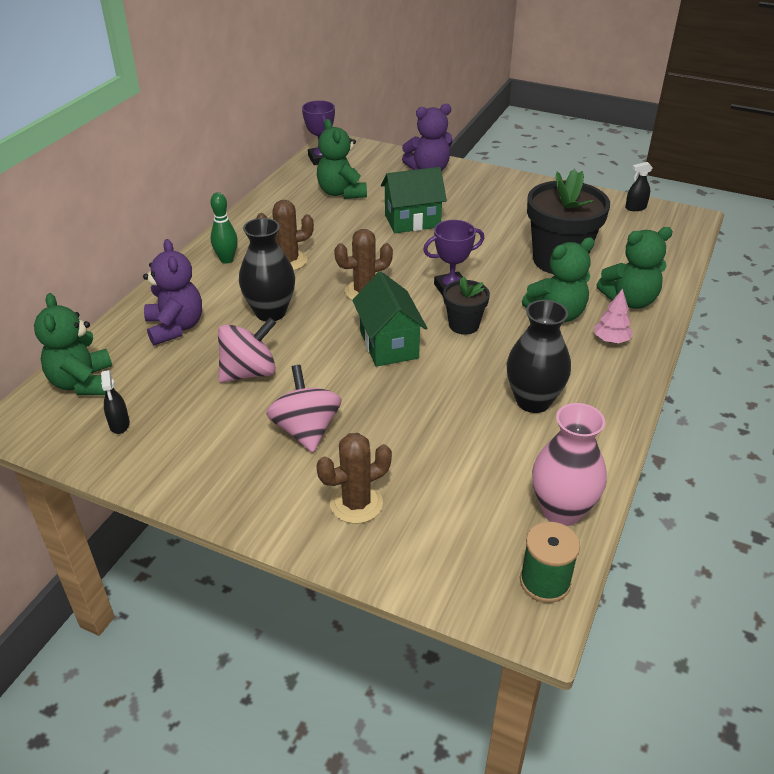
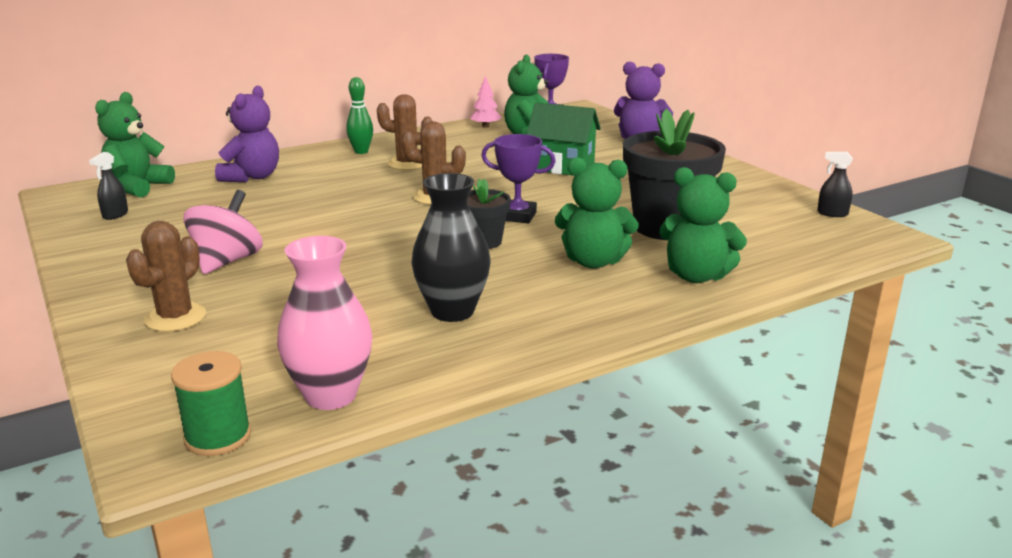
camera: 35 degrees right, 15 degrees down
pink spinning top [218,317,276,382] -> none
black vase [239,218,295,321] -> none
brown cactus [316,433,392,524] -> brown cactus turned 75 degrees counterclockwise [126,221,206,332]
green house [352,271,427,367] -> none
pink tree [594,289,633,343] -> pink tree moved to [470,76,502,128]

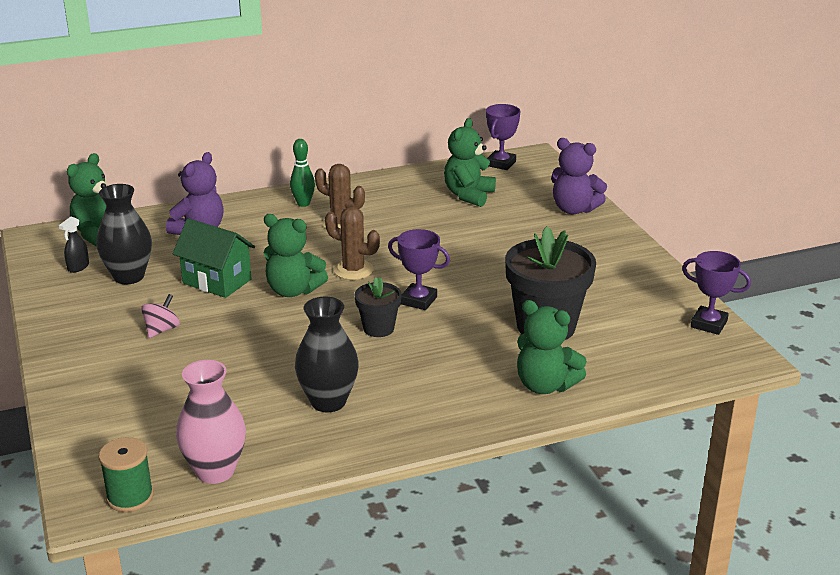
camera: 10 degrees right, 5 degrees up
brown cactus [126,221,206,332] -> none
pink spinning top [184,190,263,274] -> pink spinning top [141,294,180,338], size x0.62
pink tree [470,76,502,128] -> none
green house [526,103,601,175] -> green house moved to [173,218,255,298]
green teddy bear [555,157,639,268] -> green teddy bear moved to [264,214,328,297]
black spray bottle [817,152,853,217] -> purple trophy [682,251,751,335]
none -> black vase [97,184,152,284]

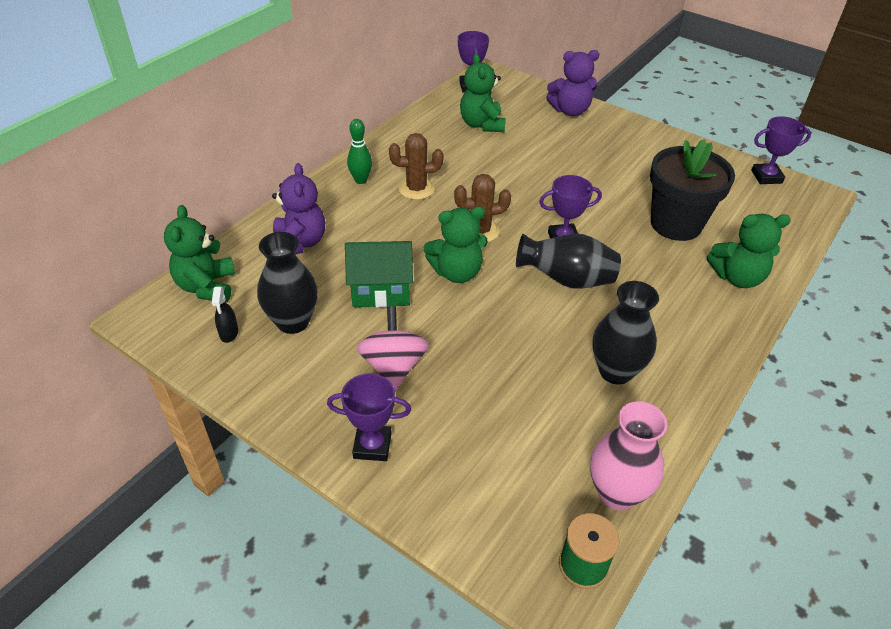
camera: 35 degrees left, 15 degrees up
pink spinning top [141,294,180,338] -> pink spinning top [357,306,429,390], size x1.62
black flower pot [355,277,402,337] -> black vase [516,234,621,289]
none -> purple trophy [327,374,411,461]

